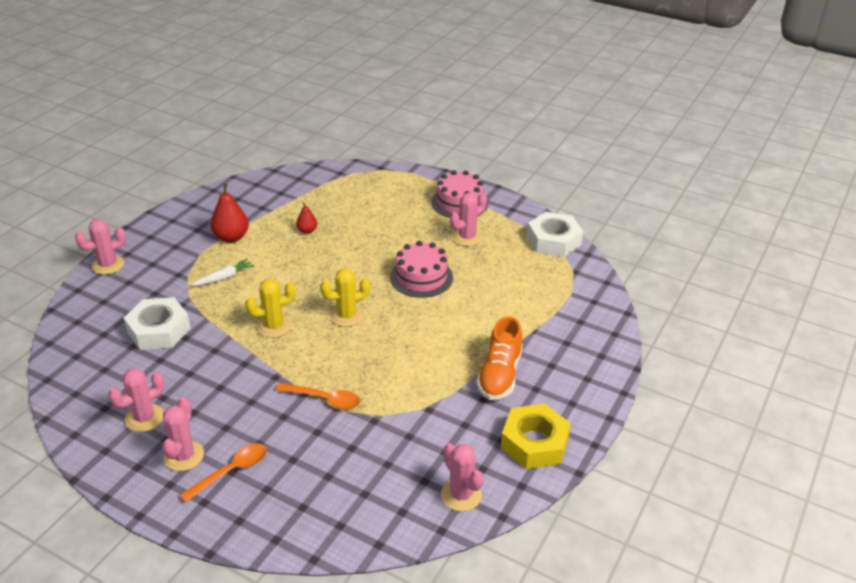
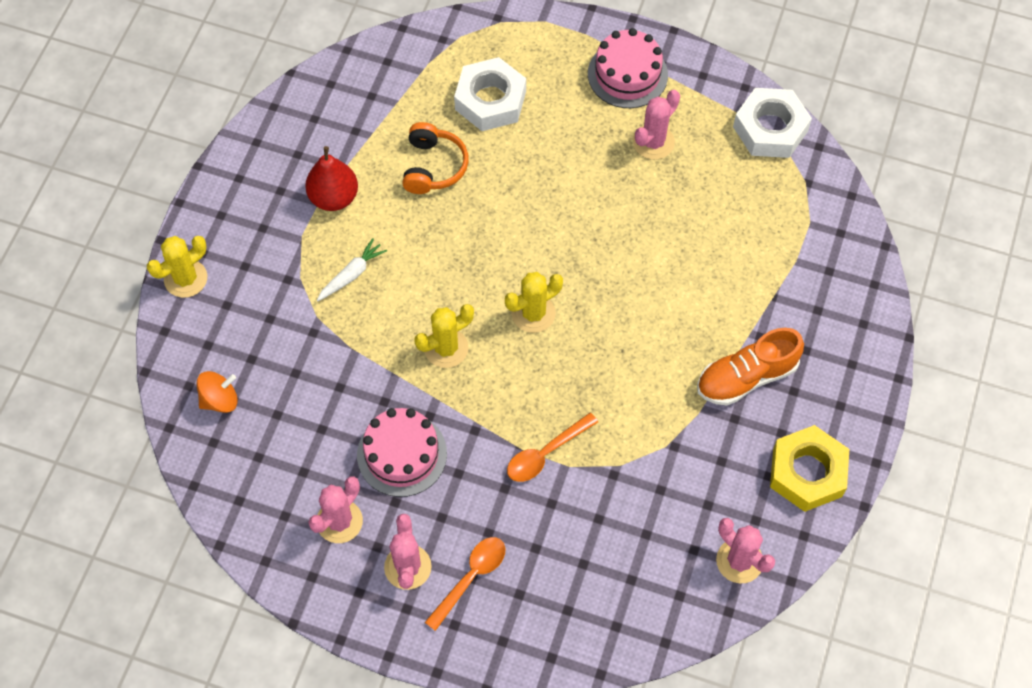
camera: 10 degrees left, 25 degrees up
pink cactus [75,219,126,275] -> yellow cactus [147,236,207,298]
white nut [124,297,191,350] -> white nut moved to [454,57,526,131]
orange spoon [276,383,360,409] -> orange spoon turned 135 degrees clockwise [507,413,598,482]
red pear [296,202,317,234] -> orange headphones [402,122,469,194]
pink cake [390,241,453,298] -> pink cake moved to [357,408,447,497]
orange shoe [477,316,523,400] -> orange shoe turned 60 degrees clockwise [697,328,804,405]
none -> orange spinning top [197,371,238,413]

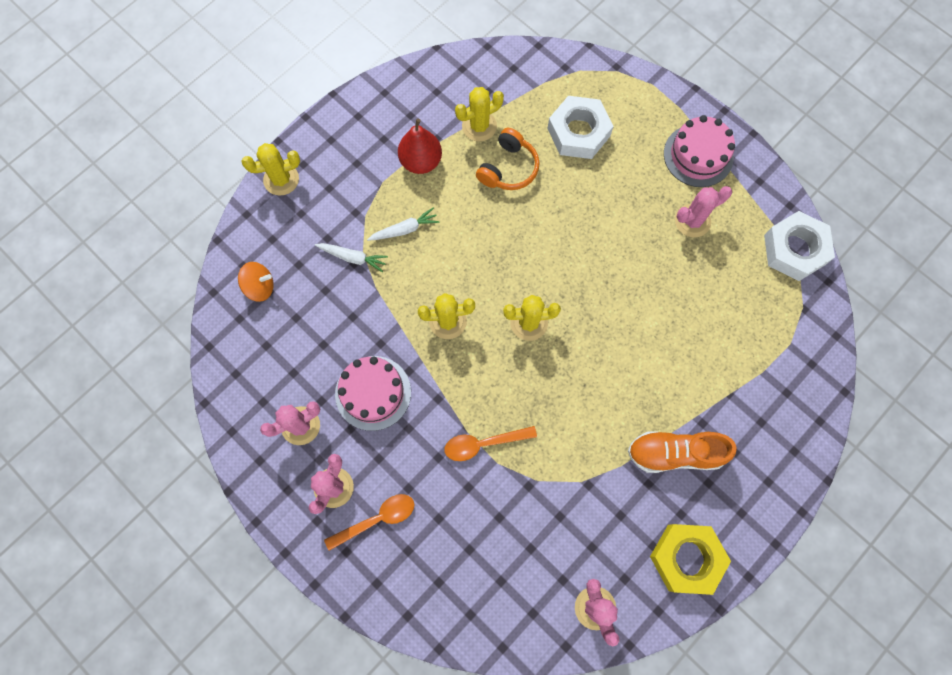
camera: 25 degrees right, 10 degrees up
none -> white carrot [315,243,388,272]
none -> yellow cactus [455,87,504,141]

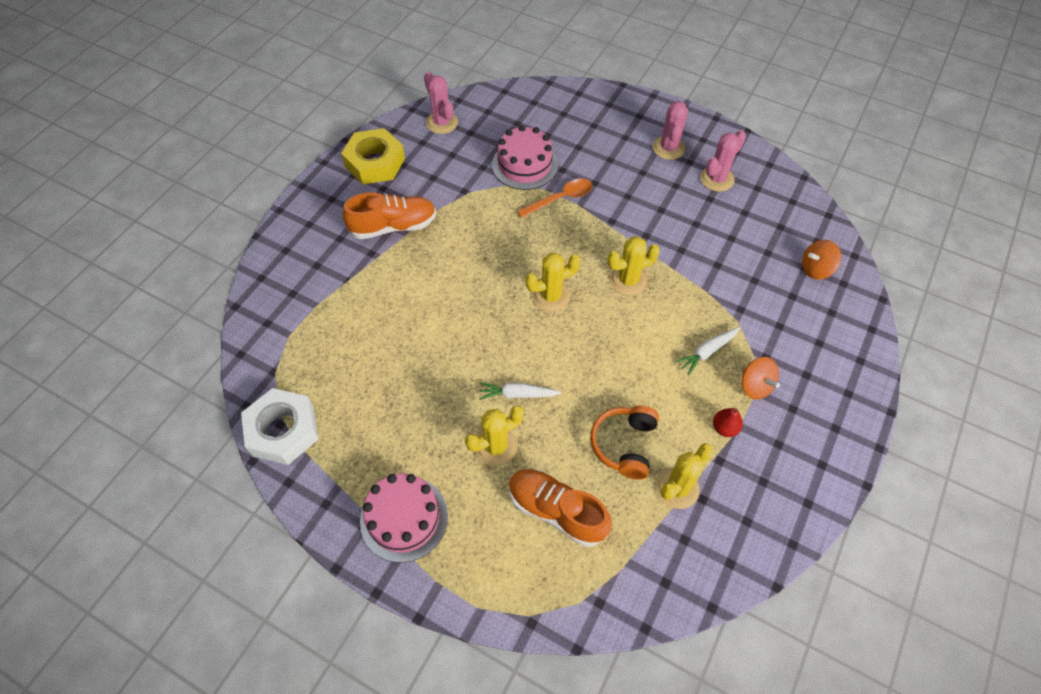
camera: 165 degrees right, 15 degrees down
yellow cactus [242,143,300,196] -> yellow cactus moved to [465,406,524,466]
white carrot [315,243,388,272] -> white carrot moved to [479,382,562,400]
orange spoon [324,494,415,551] -> none
pink cake [335,356,411,431] -> pink cake moved to [492,125,558,190]
red pear [398,119,442,174] -> red pear [713,408,743,437], size x0.56
white nut [547,96,614,159] -> orange shoe [509,469,612,547]
pink cactus [675,186,732,237] -> none
none -> orange spinning top [742,357,780,399]

